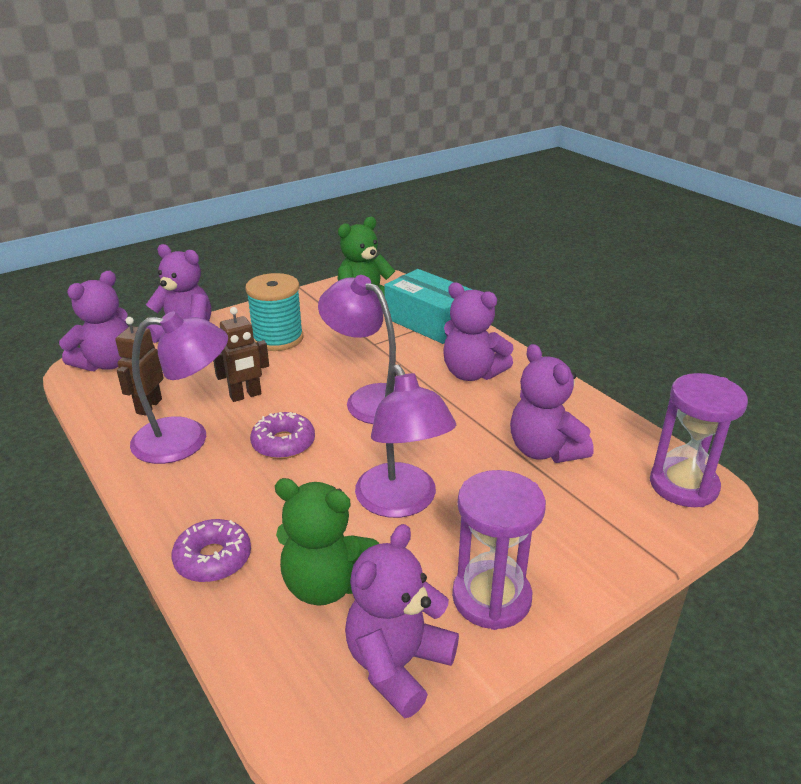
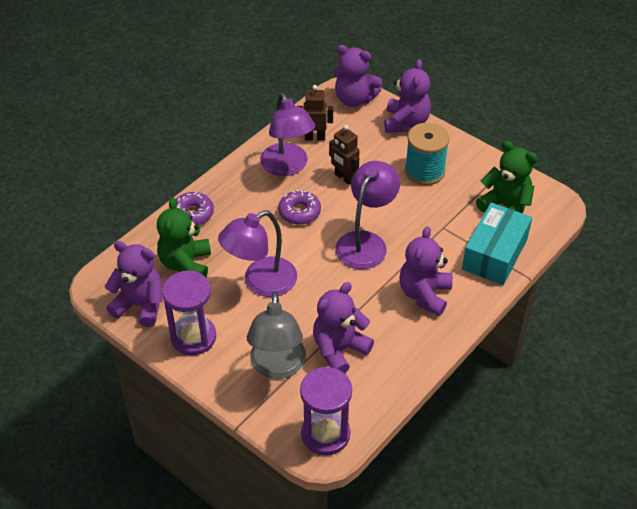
camera: 75 degrees right, 15 degrees up
none -> grey lamp [247,291,306,379]

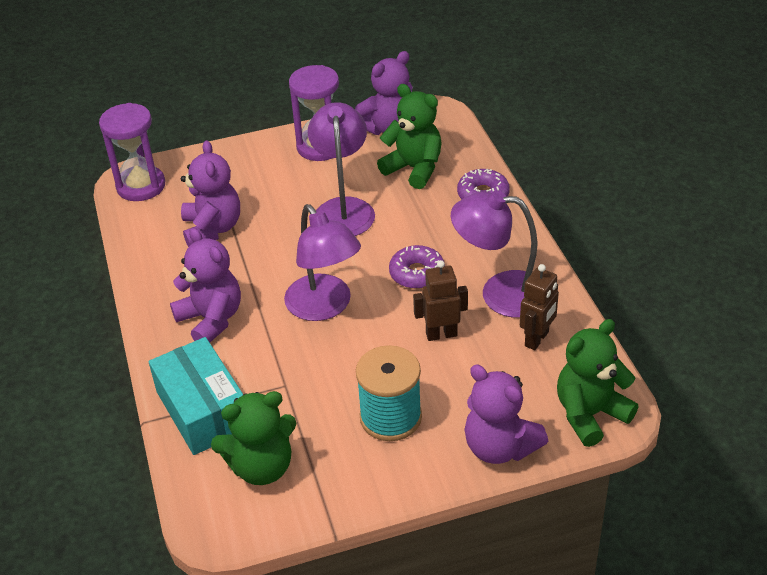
camera: 125 degrees right, 5 degrees down
grey lamp [247,291,306,379] -> none
purple teddy bear [333,45,382,107] -> green teddy bear [557,319,639,447]

